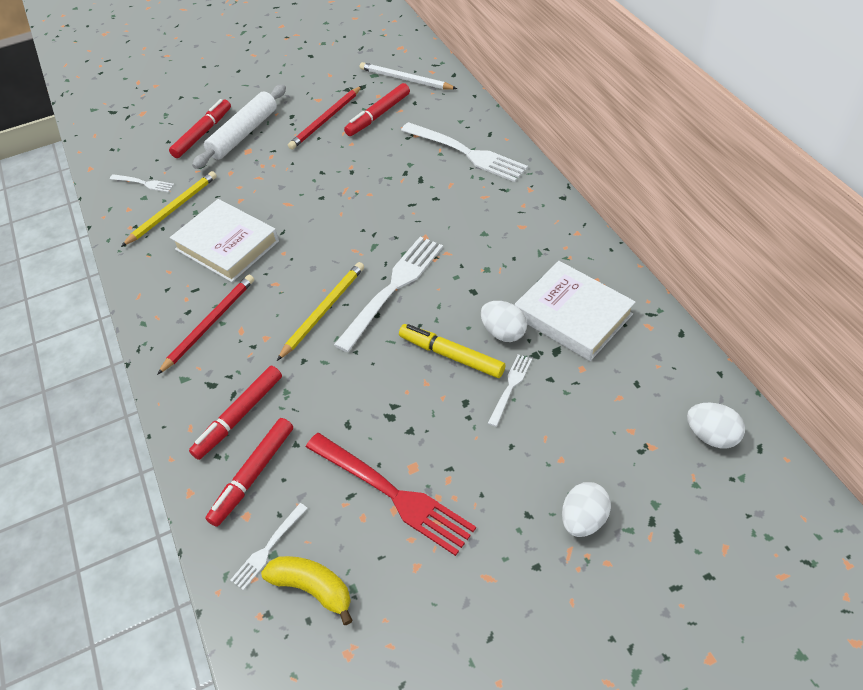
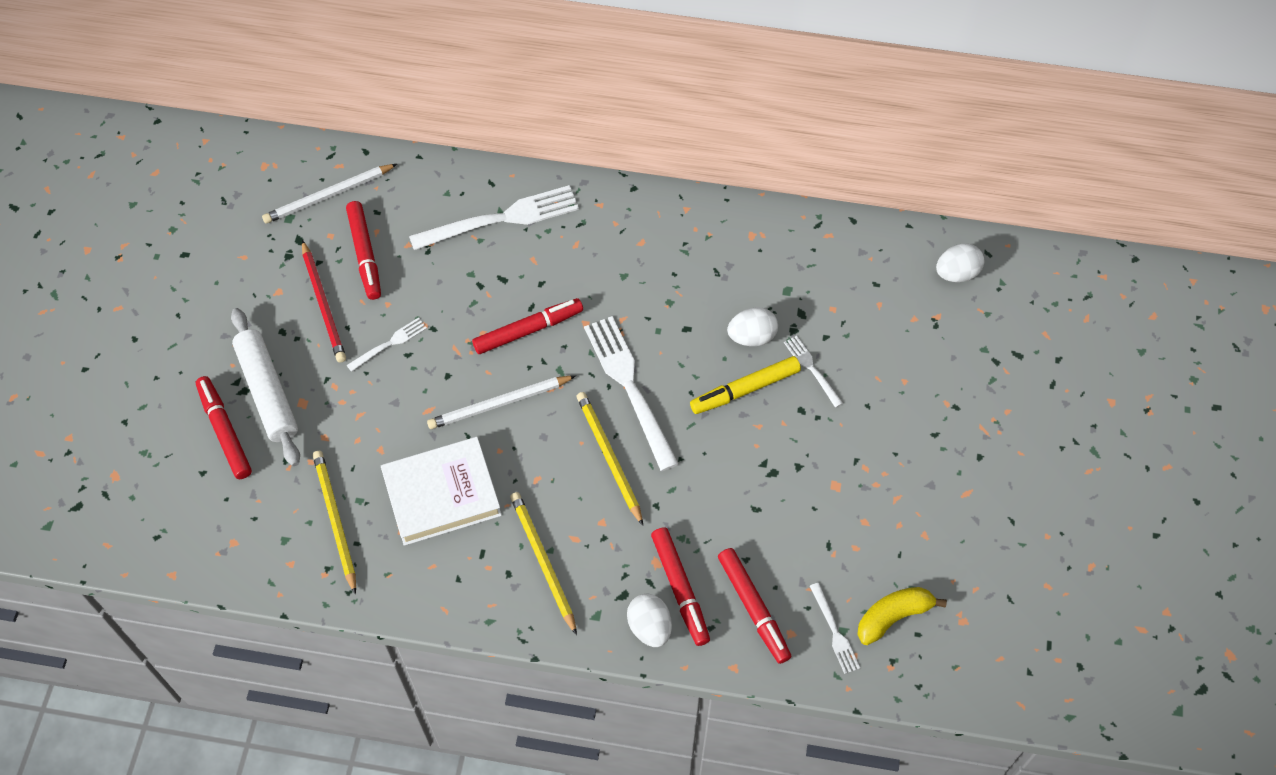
camera: 60 degrees left, 10 degrees up
white fork [110,174,175,193] -> white fork moved to [347,317,427,372]
red pencil [157,275,254,375] -> yellow pencil [510,492,577,635]
red fork [306,433,476,556] -> none
white book [515,261,635,361] -> none
white egg [562,482,611,537] -> white egg moved to [627,594,672,647]
none -> white pencil [427,376,576,429]
none -> red marker [472,298,583,354]

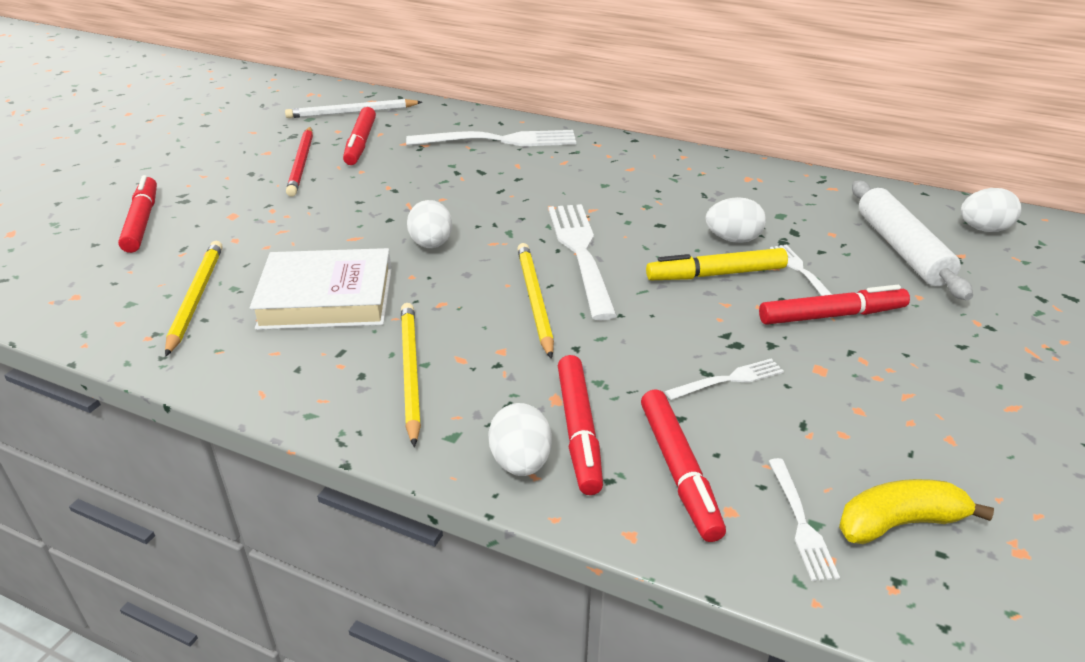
camera: 15 degrees right, 25 degrees down
white rolling pin [231,308,300,466] -> white rolling pin moved to [852,181,973,300]
white fork [347,317,427,372] -> white fork moved to [665,359,784,400]
white pencil [427,376,576,429] -> white egg [407,200,452,248]
red marker [472,298,583,354] -> red marker moved to [759,285,910,325]

